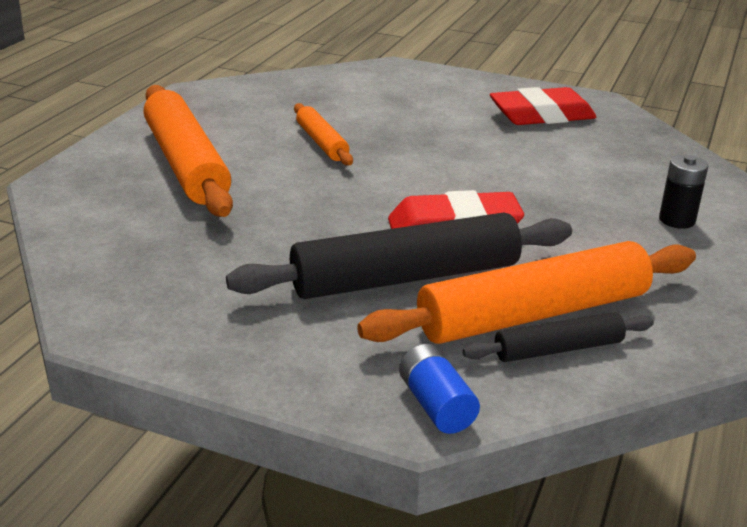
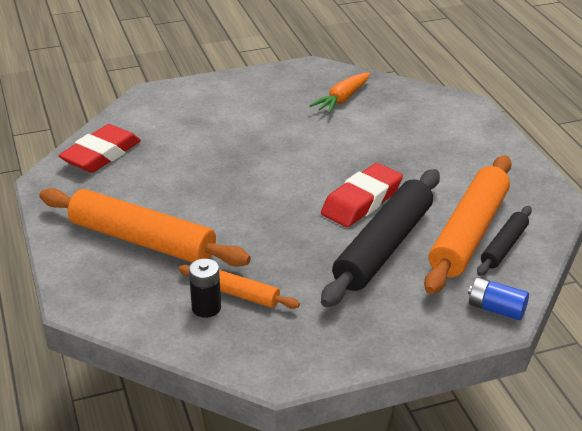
camera: 40 degrees left, 5 degrees up
orange rolling pin [294,103,353,166] -> orange rolling pin moved to [179,265,300,309]
red eraser [490,87,597,125] -> red eraser moved to [58,124,141,173]
black battery [659,155,708,229] -> black battery moved to [189,259,221,318]
none -> orange carrot [309,72,370,114]

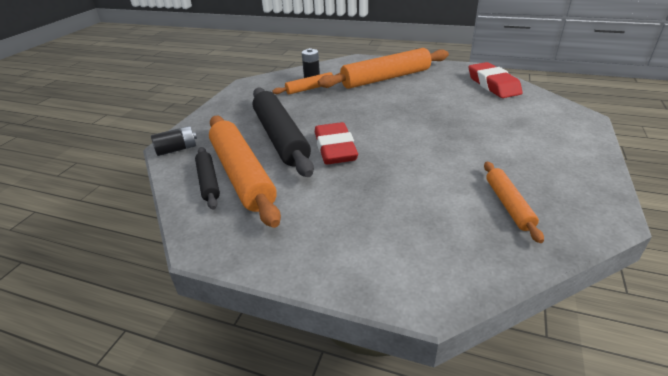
camera: 130 degrees right, 0 degrees up
orange carrot [309,72,370,114] -> orange rolling pin [484,162,544,243]
blue battery [468,277,529,320] -> black battery [151,126,197,156]

